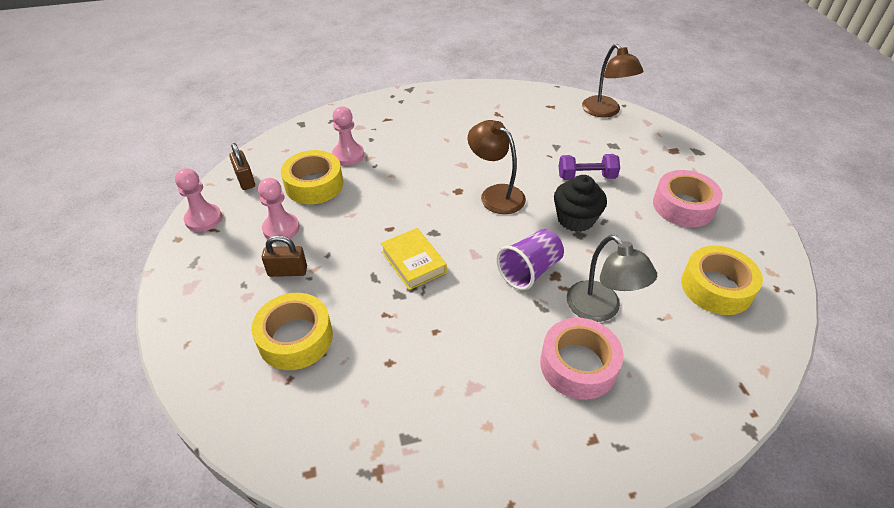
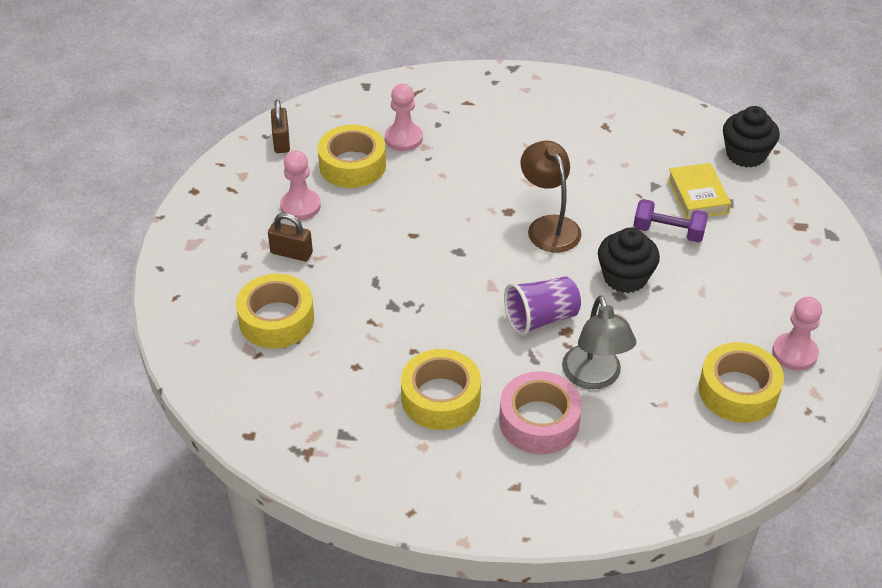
camera: 20 degrees right, 0 degrees up
pink pawn [175,168,222,232] -> pink pawn moved to [772,297,822,371]
yellow book [381,228,447,290] -> yellow book moved to [667,163,731,220]
brown lamp [582,44,644,117] -> black cupcake [723,106,780,168]
pink tape [653,170,723,227] -> none
none -> yellow tape [401,349,481,430]

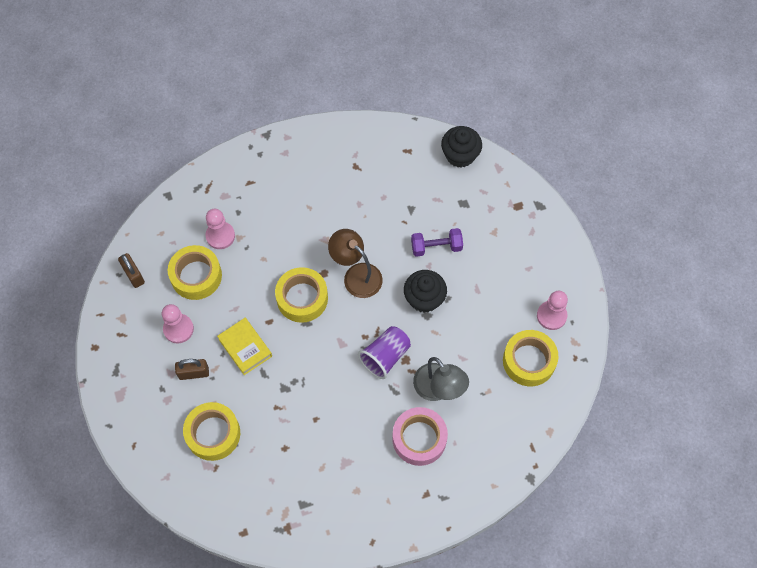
camera: 25 degrees left, 20 degrees up
yellow tape [401,349,481,430] -> yellow tape moved to [275,267,328,323]
yellow book [667,163,731,220] -> yellow book moved to [217,318,272,375]

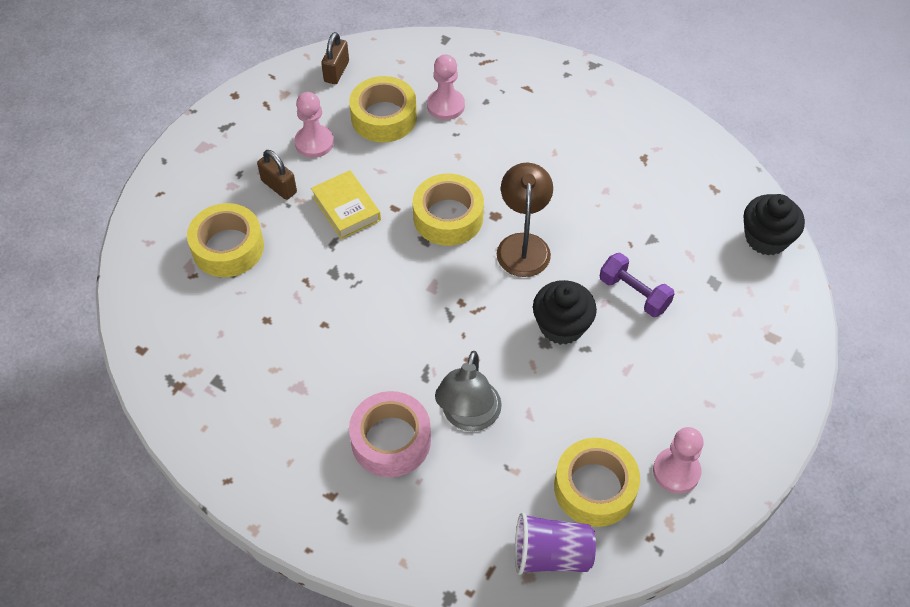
camera: 50 degrees right, 10 degrees down
yellow book [217,318,272,375] -> yellow book turned 45 degrees counterclockwise [311,170,381,239]
purple cup [358,326,411,379] -> purple cup moved to [515,512,596,575]

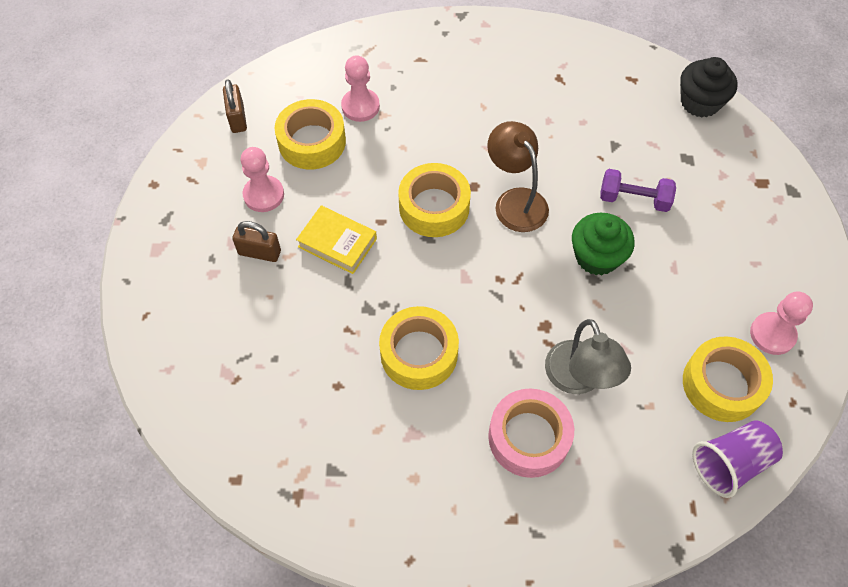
camera: 30 degrees left, 5 degrees up
yellow tape [187,203,264,277] -> yellow tape moved to [379,306,459,390]
black cupcake [533,280,597,345] -> green cupcake [572,213,635,275]

